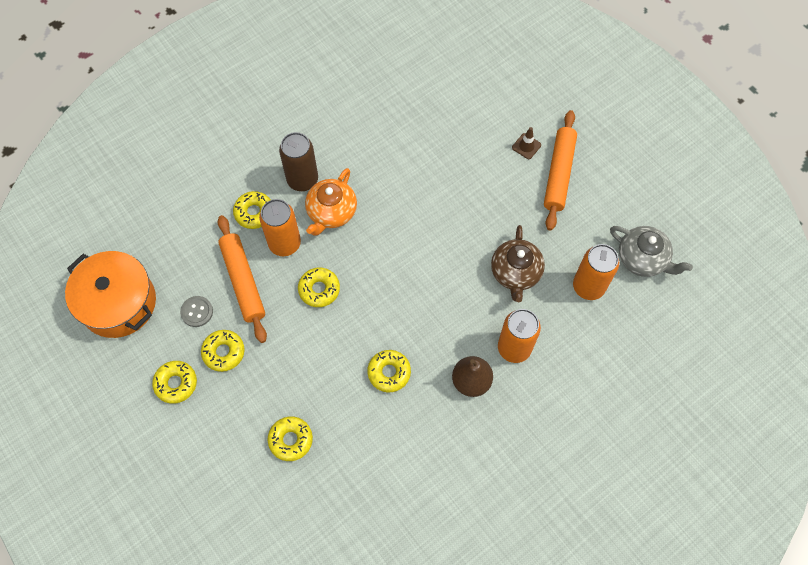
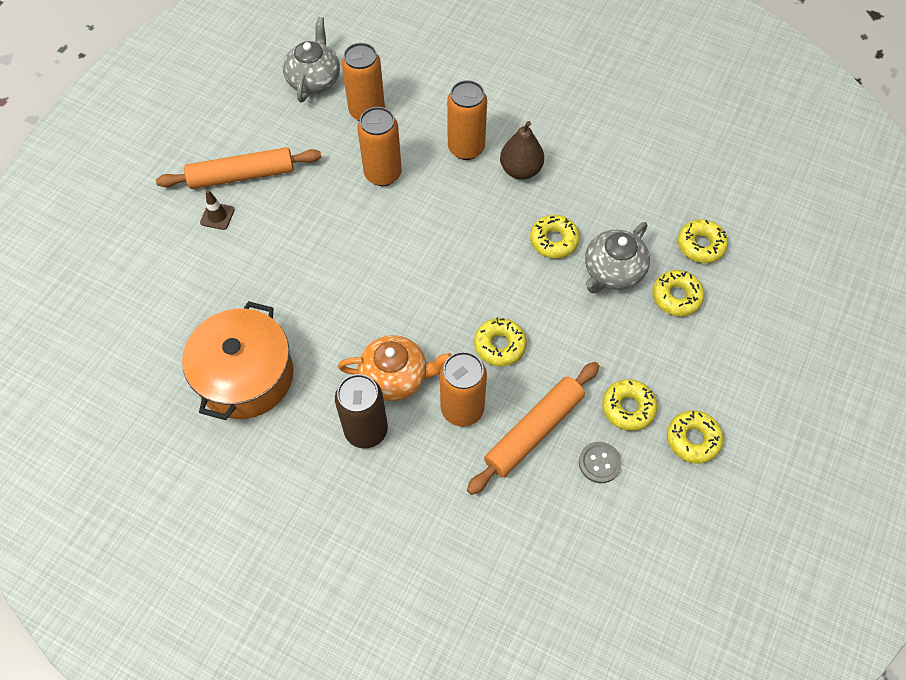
camera: 115 degrees left, 5 degrees down
orange pot [65,251,156,338] -> orange pot moved to [182,301,293,420]
yellow donut [233,191,271,229] -> yellow donut moved to [678,219,728,263]
brown teapot [491,225,545,302] -> orange can [358,107,402,186]
none -> grey teapot [585,222,650,293]

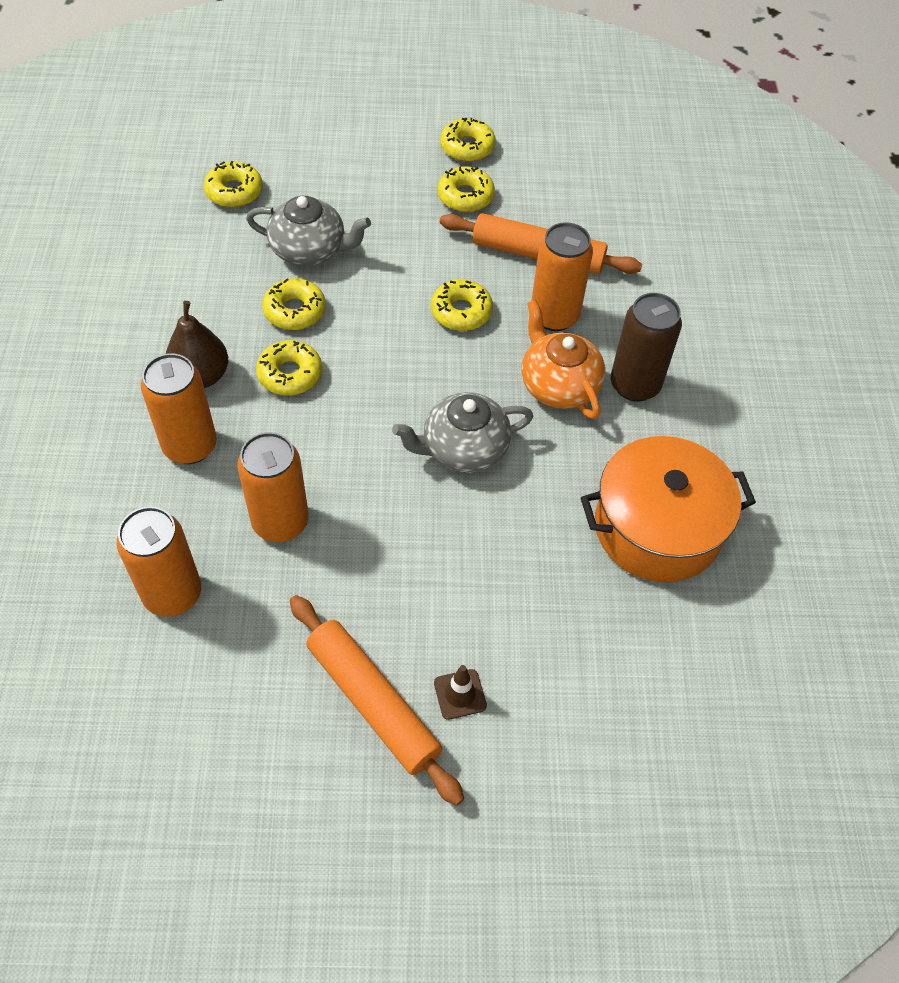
camera: 120 degrees left, 5 degrees down
grey teapot [283,17,340,102] -> grey teapot moved to [392,392,533,473]
grey button [579,442,622,483] -> none
yellow donut [652,270,704,316] -> yellow donut moved to [256,340,322,395]

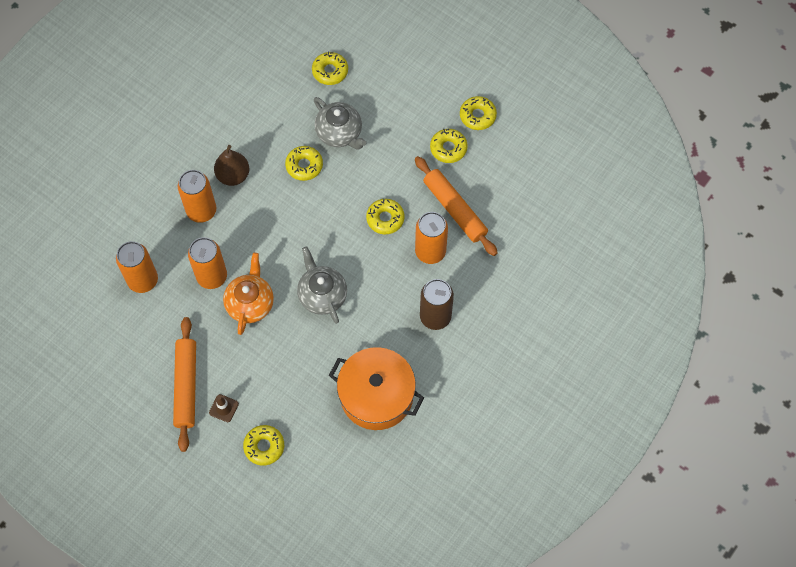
camera: 40 degrees right, 10 degrees up
yellow donut [256,340,322,395] -> yellow donut moved to [243,425,284,466]
grey teapot [392,392,533,473] -> grey teapot turned 45 degrees clockwise [297,246,347,324]
orange teapot [521,300,605,419] -> orange teapot moved to [223,253,274,335]

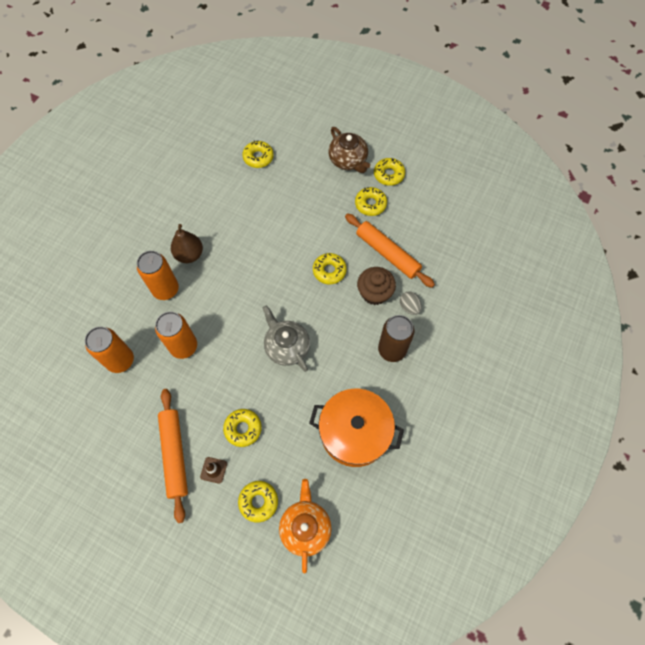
camera: 10 degrees left, 0 degrees up
orange teapot [223,253,274,335] -> orange teapot moved to [279,479,331,573]
yellow donut [285,146,323,181] -> yellow donut moved to [223,409,262,447]
grey teapot [314,97,366,149] -> none
orange can [415,212,448,264] -> brown cupcake [357,267,396,305]
none -> brown teapot [329,127,370,173]
none -> grey egg [400,292,422,315]

